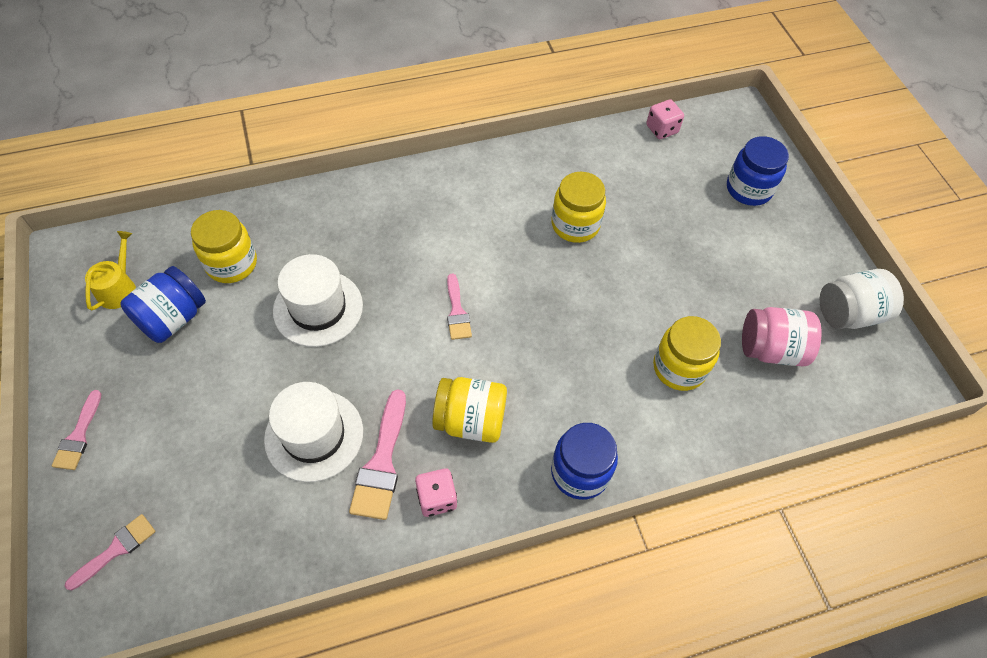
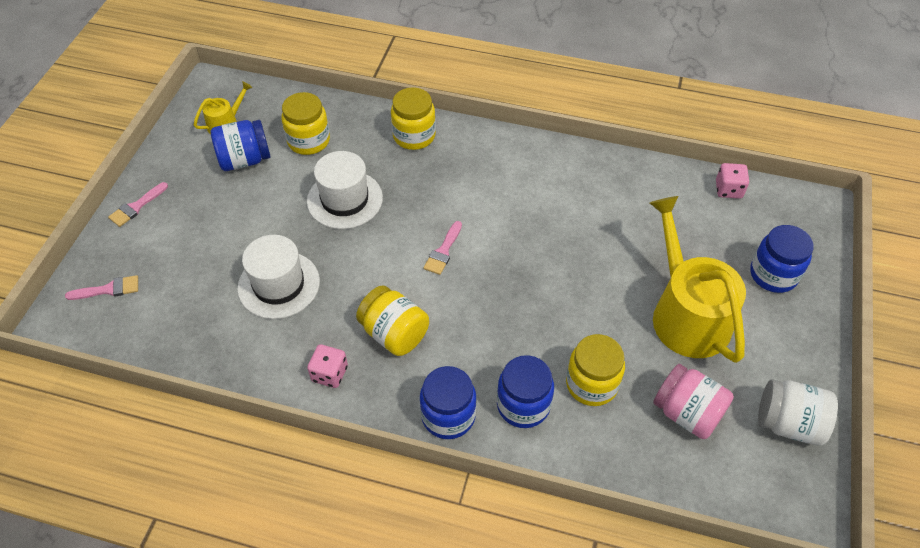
camera: 35 degrees right, 5 degrees down
pink brush [349,389,406,520] -> none
yellow jar [551,172,606,243] -> yellow jar moved to [391,87,436,150]
none -> blue jar [497,355,554,428]
none -> yellow watering can [650,196,746,363]

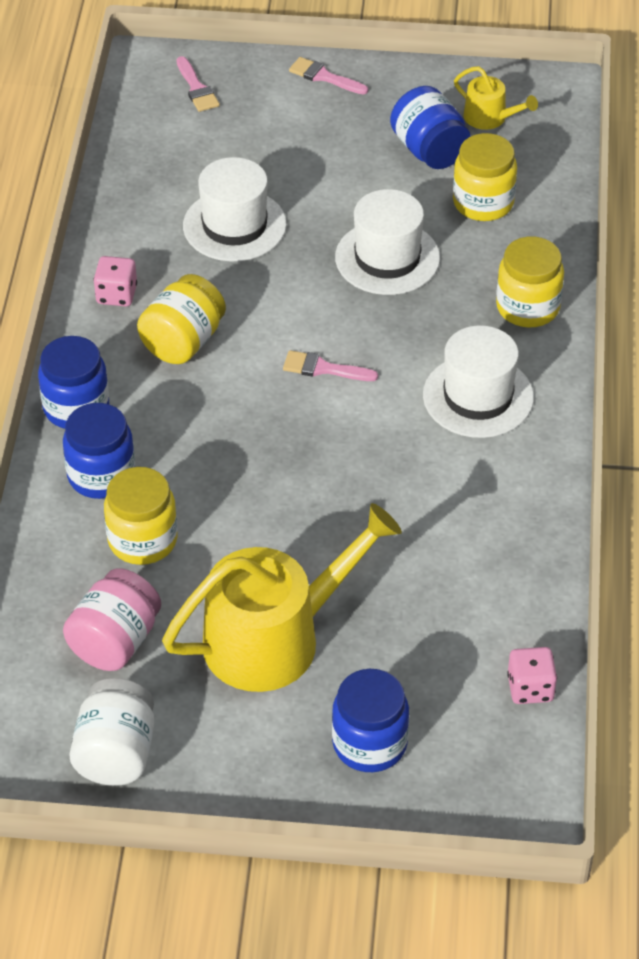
camera: 80 degrees right, 5 degrees down
none -> white hat [423,325,534,438]

